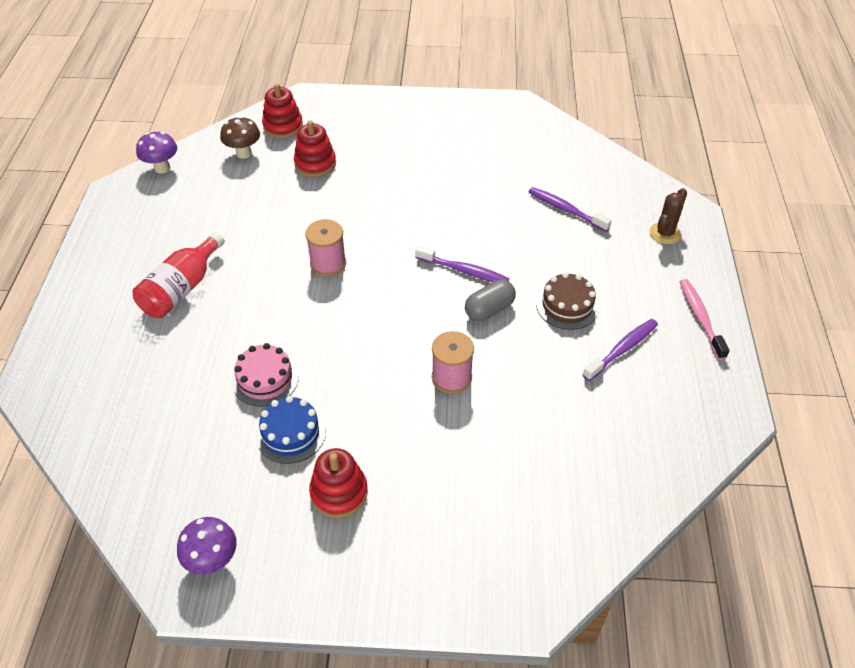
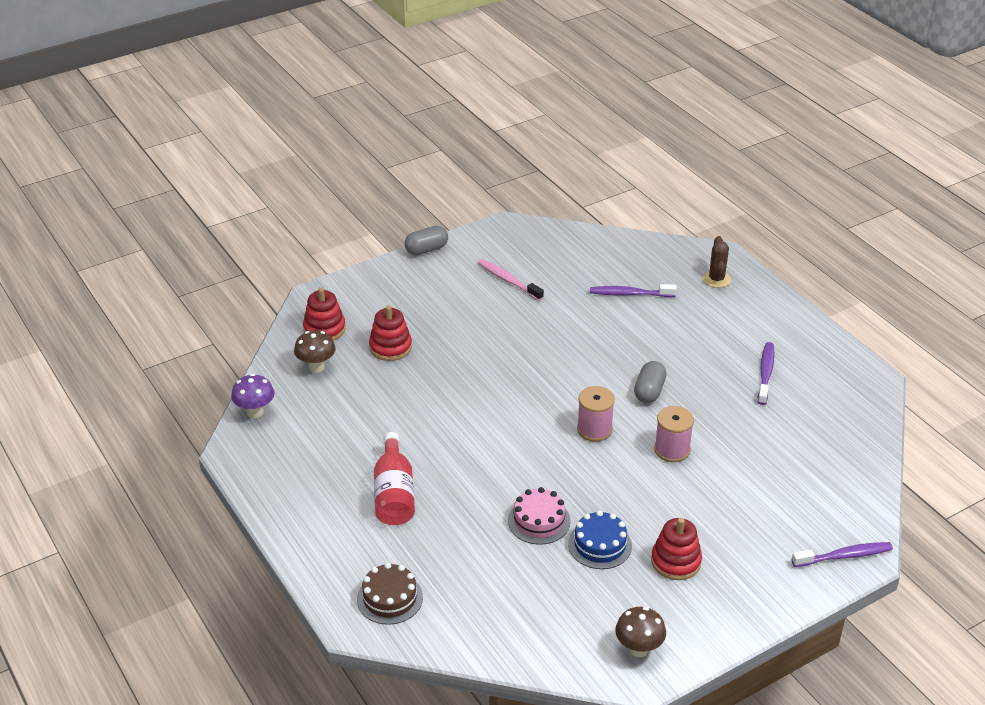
camera: 35 degrees left, 10 degrees down
purple mushroom [177,517,237,575] -> brown mushroom [615,607,666,657]
pink spool [305,219,346,277] -> pink spool moved to [577,386,615,442]
purple toothbrush [415,245,509,282] -> purple toothbrush moved to [792,542,893,567]
brown cake [536,272,599,330] -> brown cake moved to [357,563,423,625]
pink toothbrush [680,279,730,360] -> pink toothbrush moved to [478,259,544,301]
none -> grey capsule [405,226,448,255]

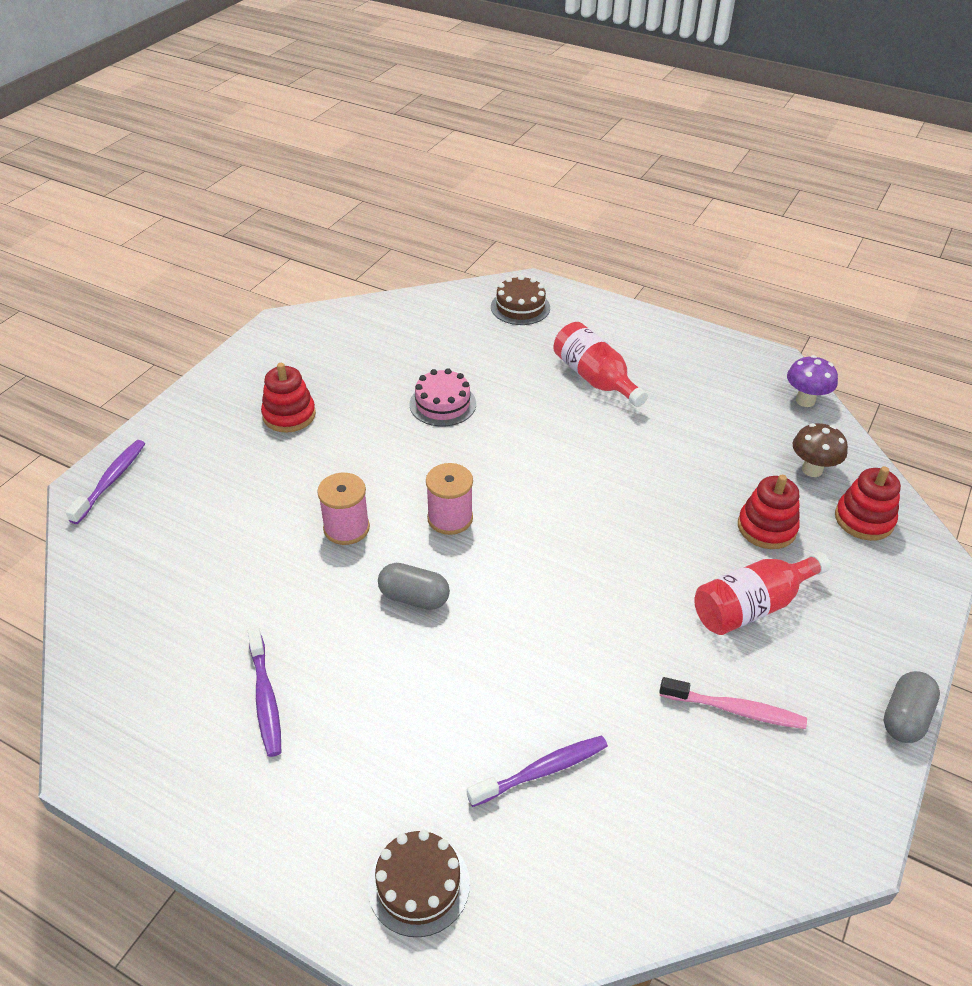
camera: 150 degrees right, 5 degrees up
blue cake [568,510,632,569] -> none
brown mushroom [615,607,666,657] -> none
grey capsule [634,361,666,403] -> grey capsule turned 60 degrees counterclockwise [378,563,450,610]
brown cactus [703,236,731,288] -> brown cake [368,830,470,937]
purple toothbrush [792,542,893,567] -> purple toothbrush turned 150 degrees clockwise [65,440,145,524]
none -> red bottle [694,552,830,635]

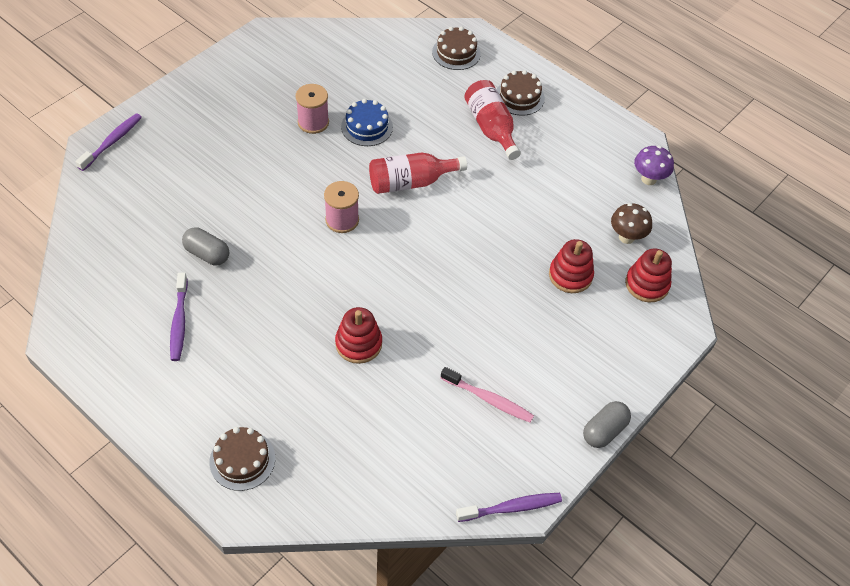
camera: 10 degrees right, 10 degrees up
red stacking toy [261,363,316,433] -> red stacking toy moved to [335,307,382,364]
pink spool [317,473,370,545] -> pink spool moved to [295,84,329,134]
grey capsule [378,563,450,610] -> grey capsule moved to [182,228,229,265]
pink cake [409,368,476,426] -> blue cake [341,99,393,146]
purple toothbrush [467,735,608,807] -> purple toothbrush moved to [456,493,562,522]
red bottle [694,552,830,635] -> red bottle moved to [369,152,467,194]
none -> brown cake [497,70,545,116]

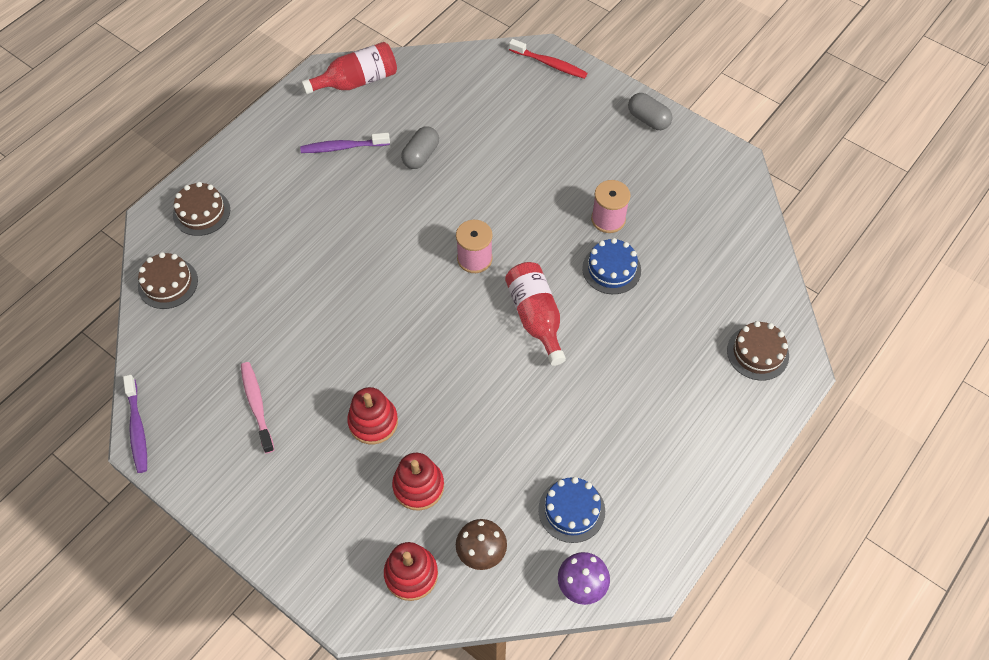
camera: 90 degrees right, 5 degrees up
purple toothbrush [76,113,142,171] -> red toothbrush [509,39,587,79]
red stacking toy [335,307,382,364] -> red stacking toy moved to [347,387,398,444]
pink toothbrush [441,367,534,423] -> pink toothbrush turned 135 degrees clockwise [241,362,274,454]
red bottle [465,80,521,160] -> red bottle moved to [301,42,397,94]
brown cake [497,70,545,116] -> brown cake moved to [138,252,198,309]
grey capsule [583,401,631,448] -> grey capsule moved to [628,93,672,130]
none -> blue cake [538,477,605,543]

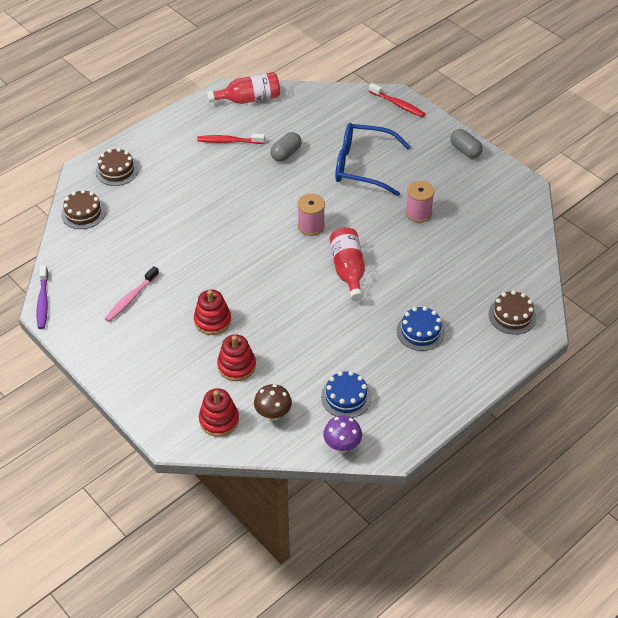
camera: 10 degrees right, 10 degrees down
pink toothbrush [241,362,274,454] -> pink toothbrush turned 135 degrees counterclockwise [104,266,159,322]
purple toothbrush [300,133,390,153] -> red toothbrush [197,134,265,144]
blue cake [582,238,641,294] -> blue cake moved to [397,306,445,351]
none -> blue glasses [335,123,411,196]

